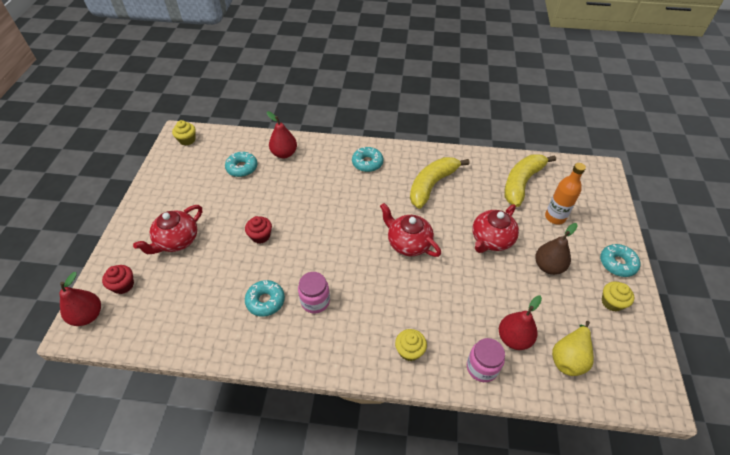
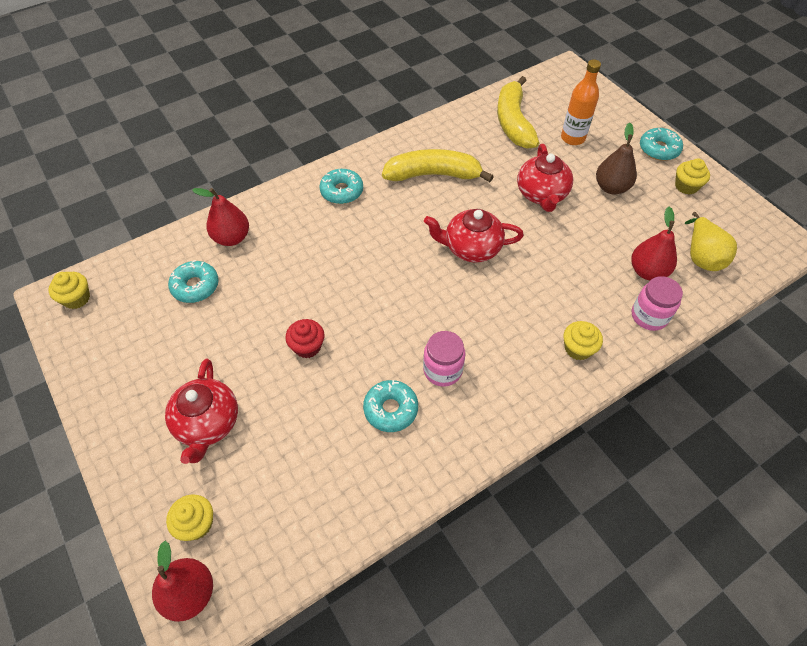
camera: 40 degrees left, 5 degrees up
red cupcake [102,265,134,294] -> yellow cupcake [166,494,213,541]
yellow banana [410,157,469,209] -> yellow banana turned 90 degrees clockwise [382,149,494,182]

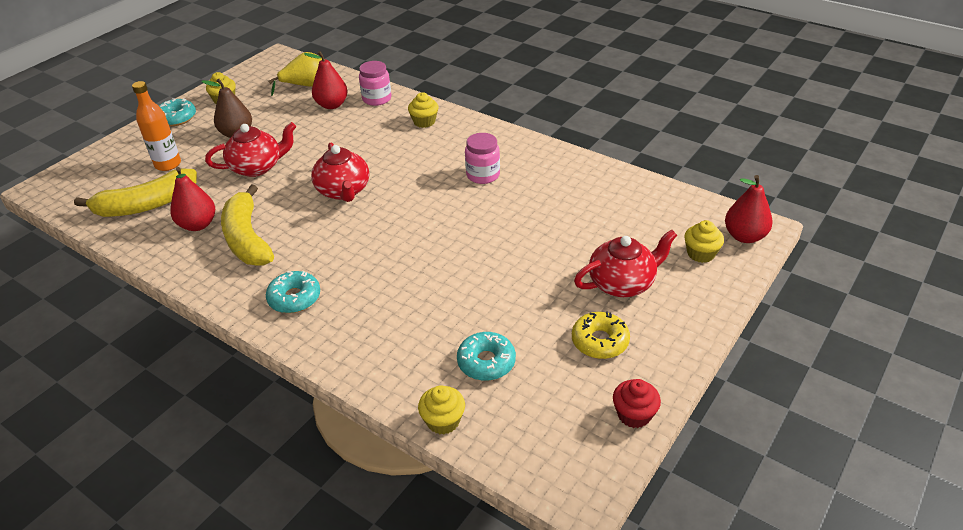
camera: 110 degrees left, 15 degrees down
yellow cupcake [49,272,90,309] -> yellow cupcake moved to [418,385,465,434]
red pear [192,188,249,246] -> red pear moved to [170,167,215,231]
red cupcake [286,319,324,358] -> red cupcake moved to [613,379,661,428]
turquoise donut [363,380,418,432] -> none
none -> yellow donut [572,312,630,359]

